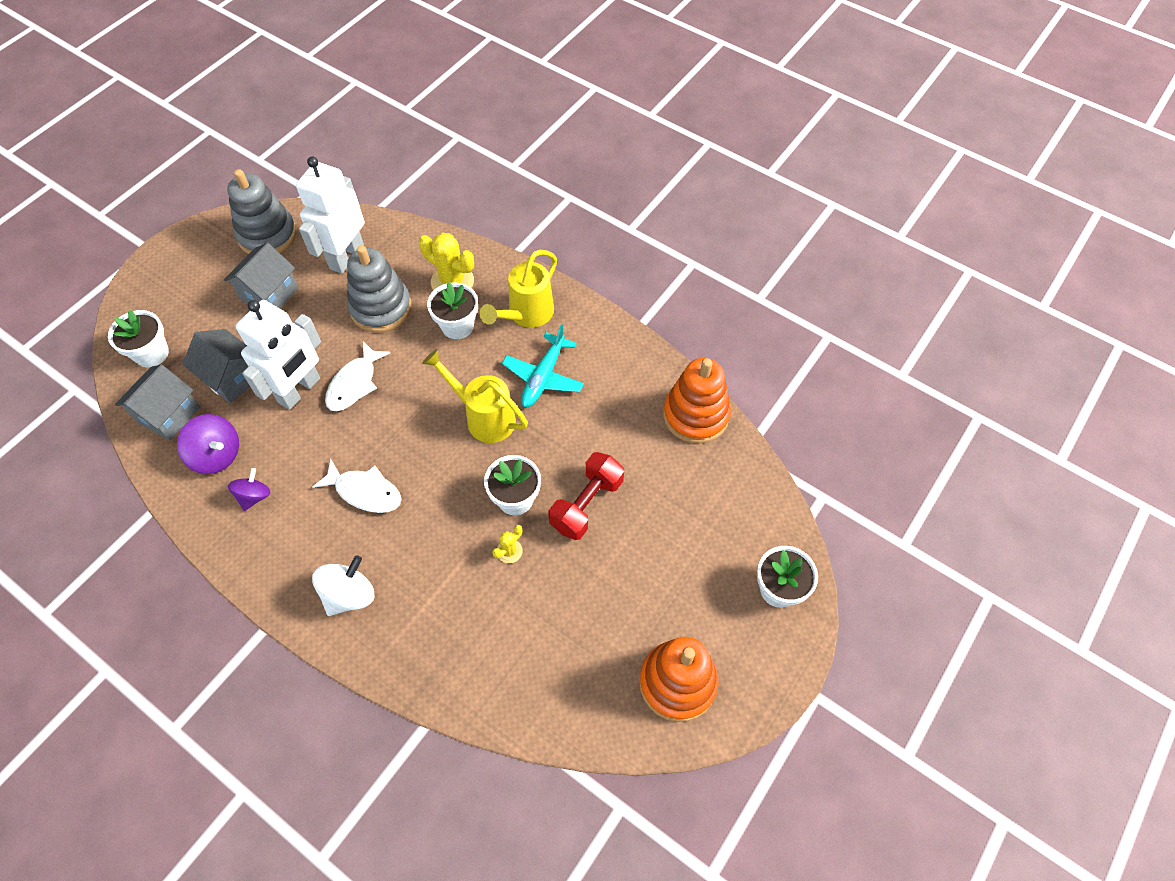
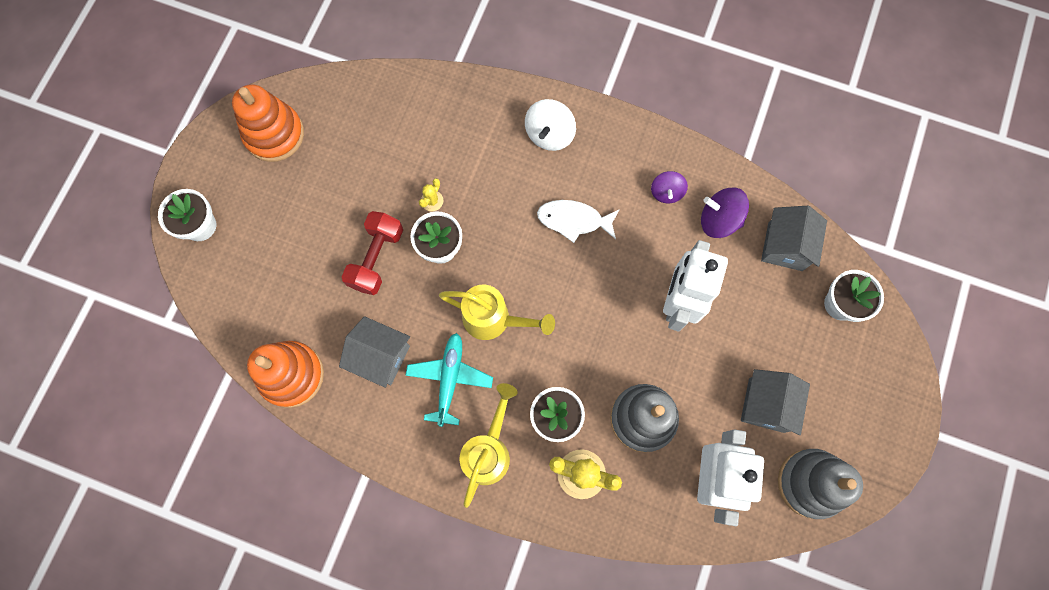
camera: 165 degrees right, 15 degrees up
grey house [183,329,250,403] -> grey house moved to [339,316,410,388]
white fish [325,342,390,411] -> none

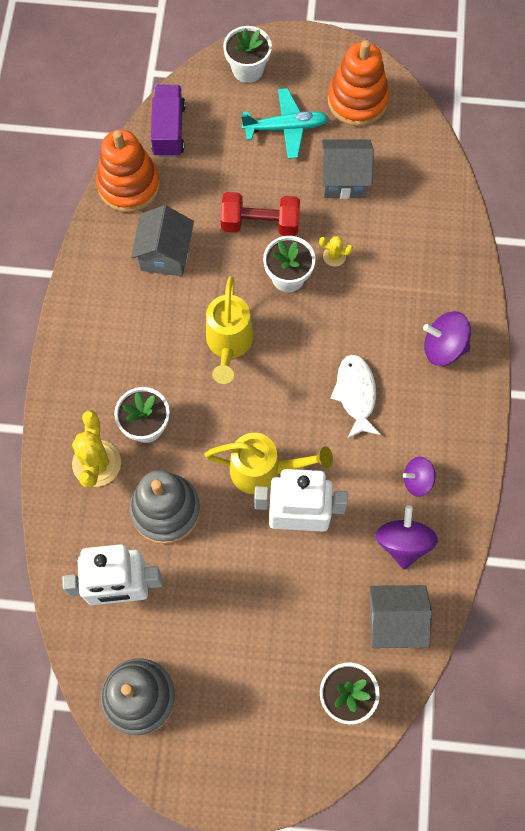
camera: 75 degrees right, 5 degrees down
turquoise plane [405,333,493,427] -> turquoise plane moved to [241,88,329,159]
yellow watering can [460,383,518,508] -> yellow watering can moved to [205,433,333,494]
white spinning top [525,99,576,151] -> purple spinning top [423,311,471,366]
grey house [741,369,810,435] -> grey house moved to [322,140,374,199]
none -> purple truck [151,85,186,157]

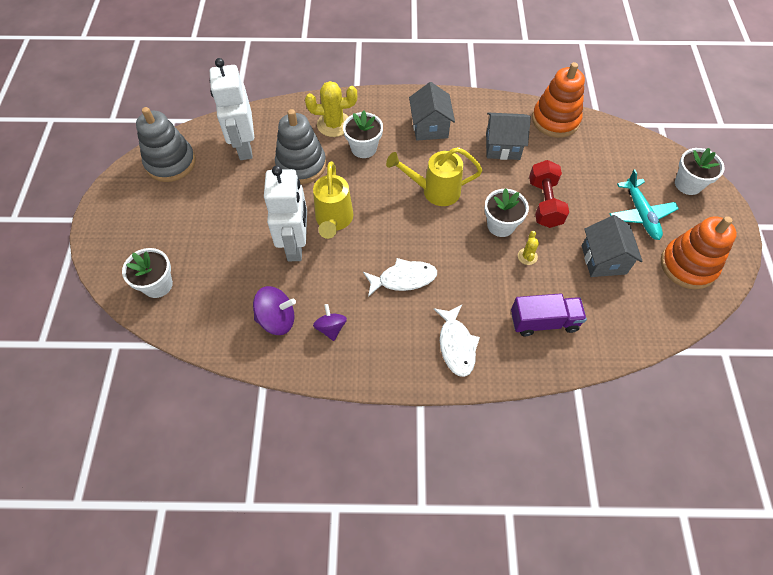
camera: 85 degrees right, 10 degrees down
purple truck [151,85,186,157] -> purple truck moved to [511,293,587,336]
grey house [370,585,432,648] -> grey house moved to [409,82,455,141]
purple spinning top [423,311,471,366] -> white fish [434,305,480,377]

